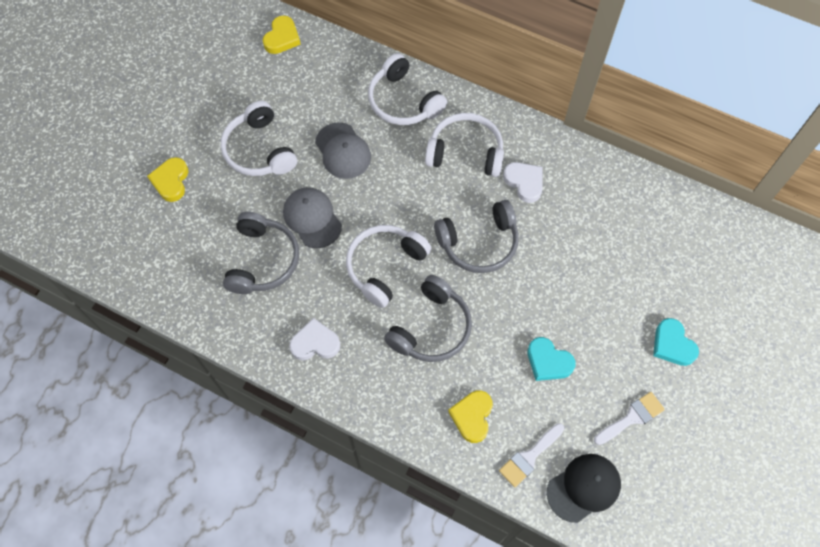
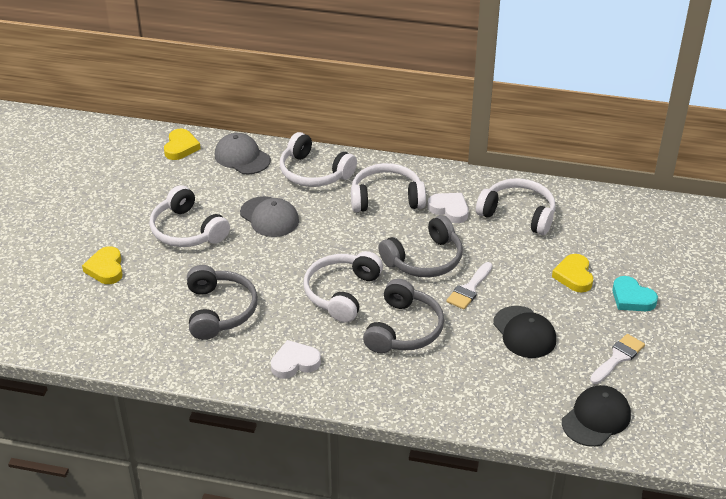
camera: 15 degrees left, 25 degrees down
grey cap [283,187,342,248] -> grey cap moved to [215,133,271,174]
yellow heart [448,391,493,443] -> yellow heart moved to [552,254,593,292]
white brush [499,423,564,487] -> white brush moved to [446,262,492,310]
turquoise heart [527,337,576,381] -> black cap [493,306,556,358]
none -> white headphones [476,178,556,235]

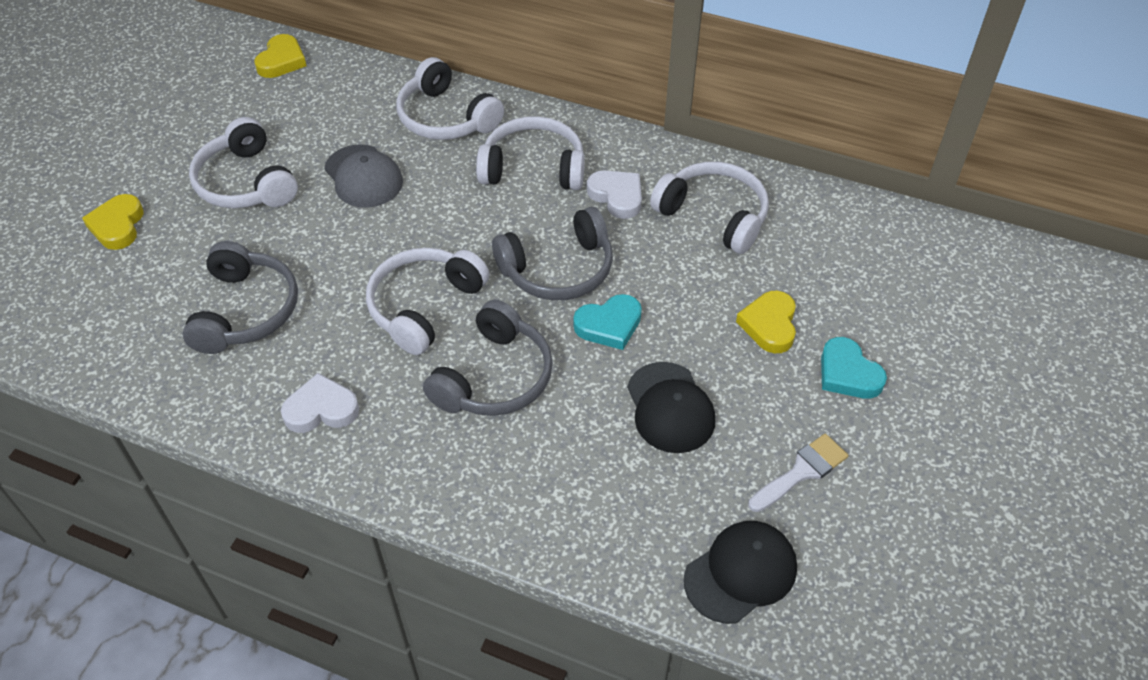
camera: 10 degrees right, 10 degrees up
grey cap [215,133,271,174] -> none
white brush [446,262,492,310] -> turquoise heart [573,294,642,350]

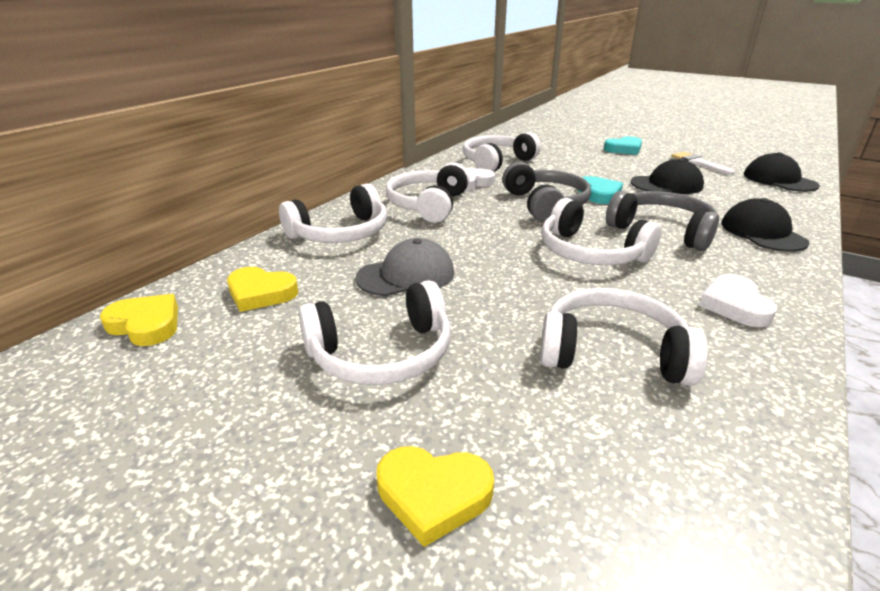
camera: 80 degrees left, 20 degrees down
grey headphones [183,241,298,354] -> white headphones [540,288,708,386]
yellow heart [736,291,796,353] -> yellow heart moved to [227,267,298,312]
none -> black cap [721,198,809,252]

